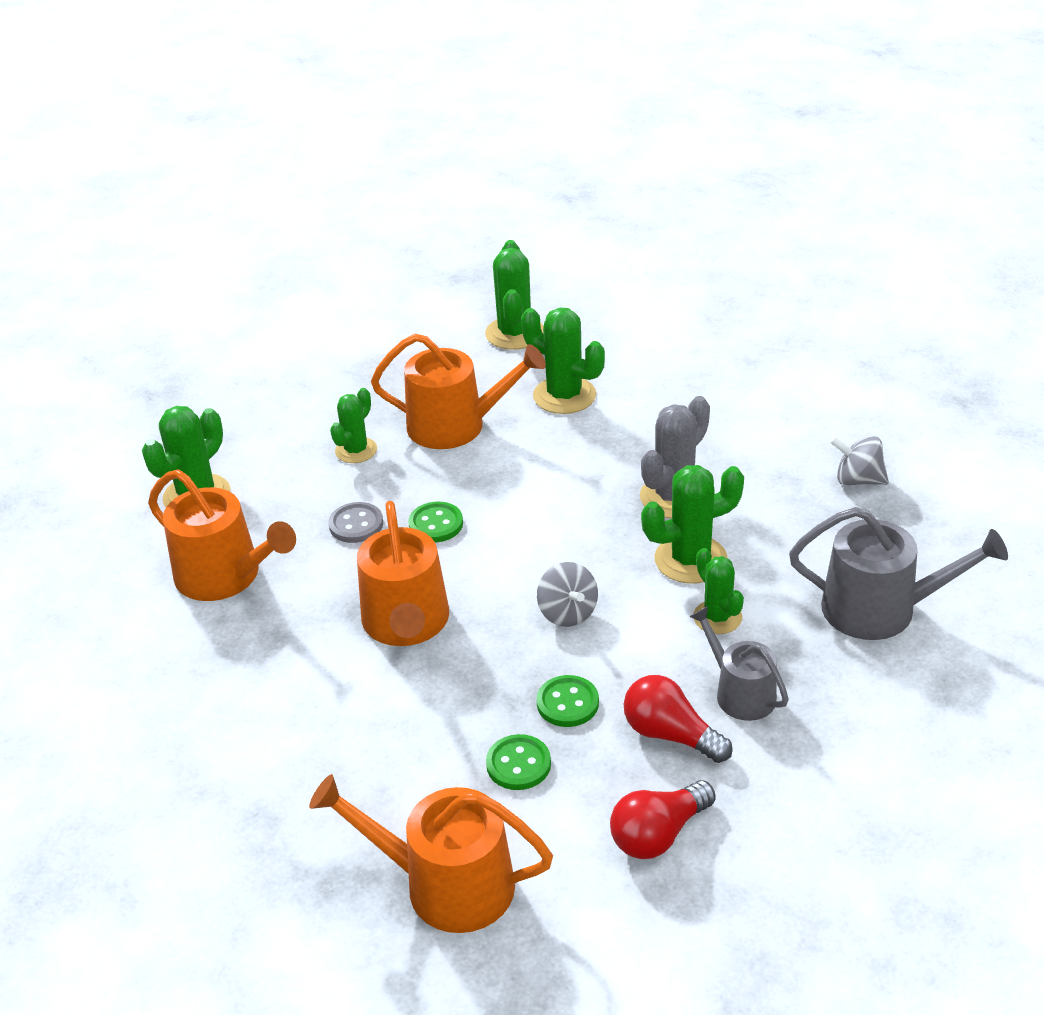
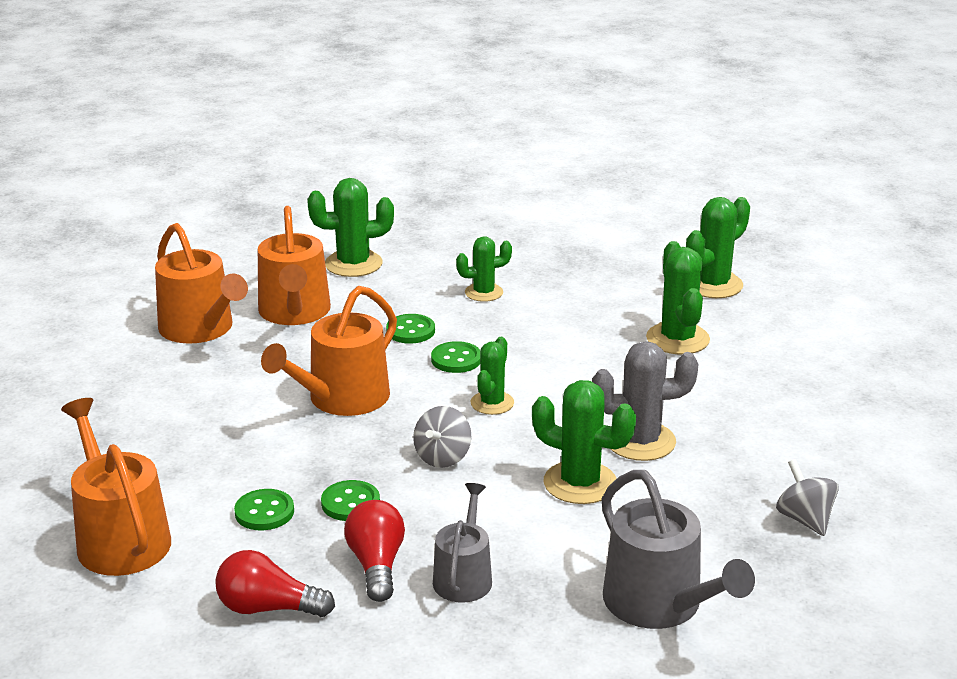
camera: 45 degrees right, 10 degrees down
grey button [329,502,383,543] -> green button [386,314,435,344]
orange watering can [371,334,546,449] -> orange watering can moved to [155,223,248,344]
green cactus [694,548,744,634] -> green cactus moved to [471,337,514,415]

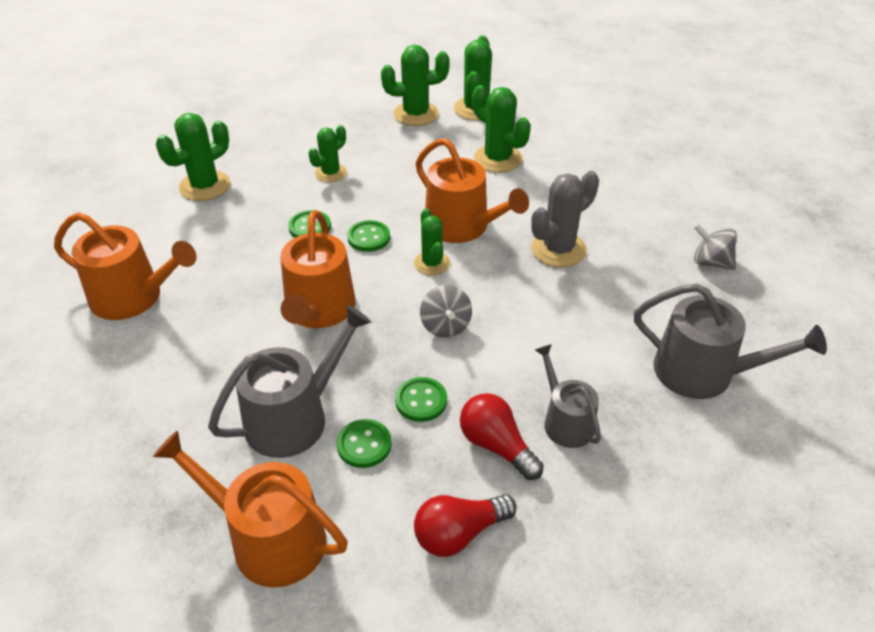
camera: 35 degrees left, 15 degrees up
orange watering can [258,206,331,325] -> orange watering can moved to [416,138,529,243]
green cactus [532,380,636,504] -> green cactus moved to [381,45,450,126]
none -> grey watering can [208,305,371,458]

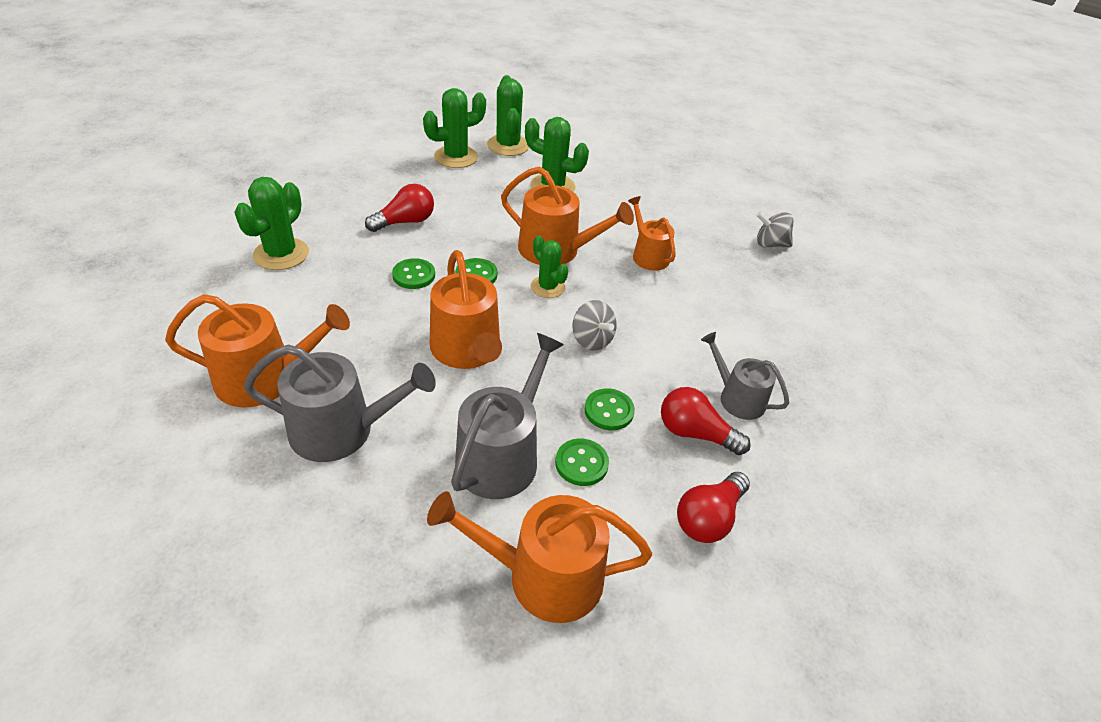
camera: 25 degrees left, 0 degrees up
green cactus [308,125,347,182] -> red light bulb [365,184,434,232]
grey cactus [531,171,599,267] -> orange watering can [628,196,676,271]
grey watering can [634,283,827,399] -> grey watering can moved to [244,345,436,462]

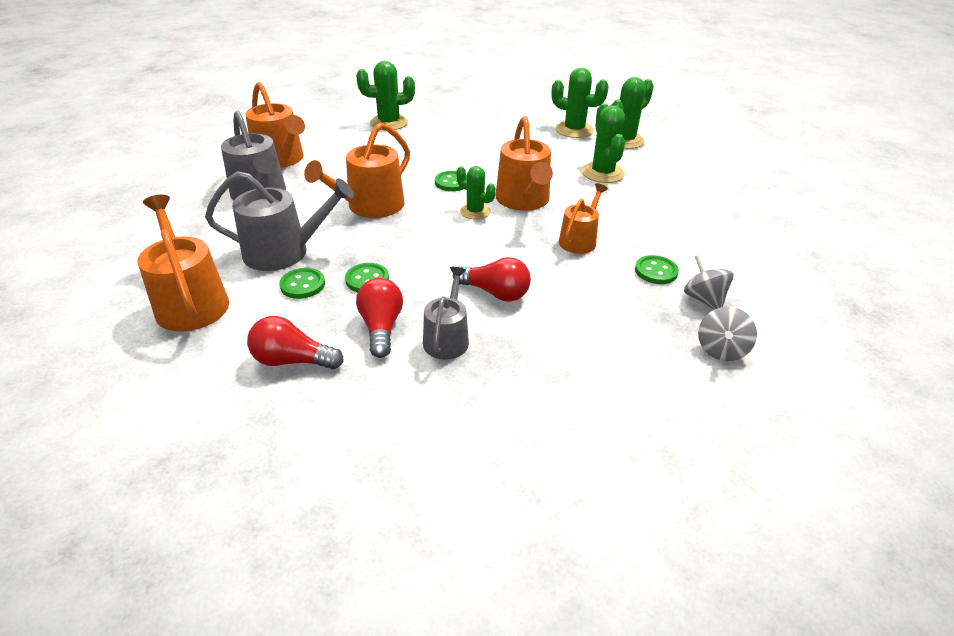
camera: 60 degrees right, 5 degrees down
red light bulb [365,184,434,232] -> red light bulb moved to [453,257,531,302]
green button [392,258,435,289] -> green button moved to [635,255,679,284]
green cactus [531,235,569,298] -> green cactus turned 75 degrees counterclockwise [457,166,496,219]
grey spinning top [572,300,617,350] -> grey spinning top moved to [698,307,757,361]

